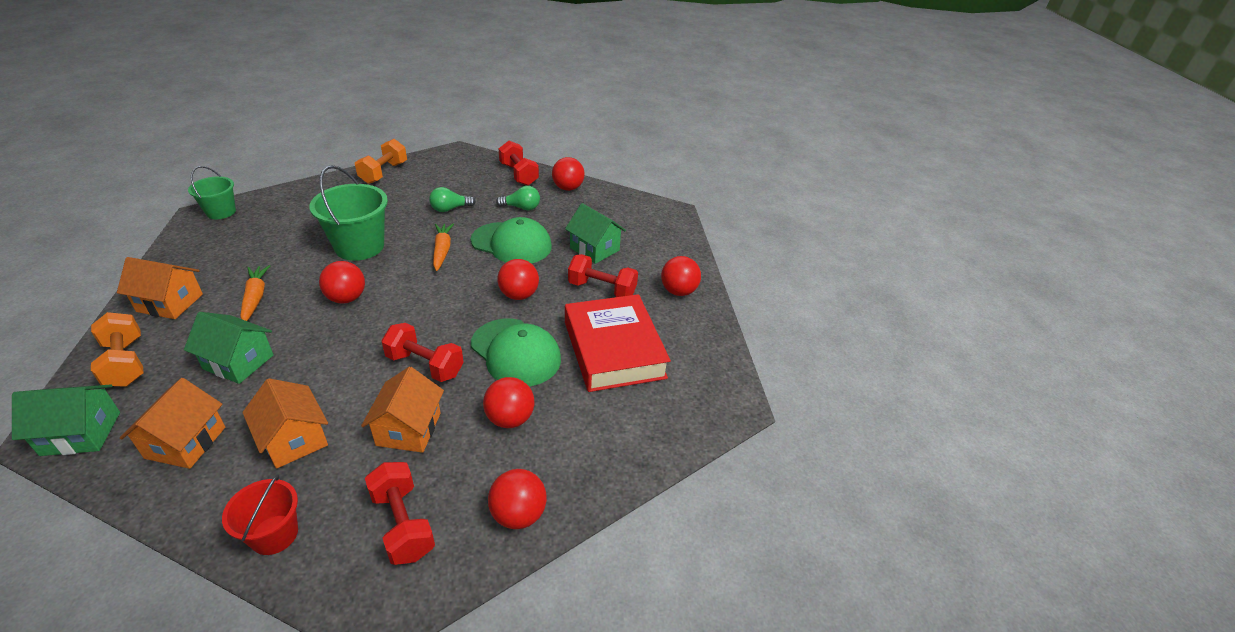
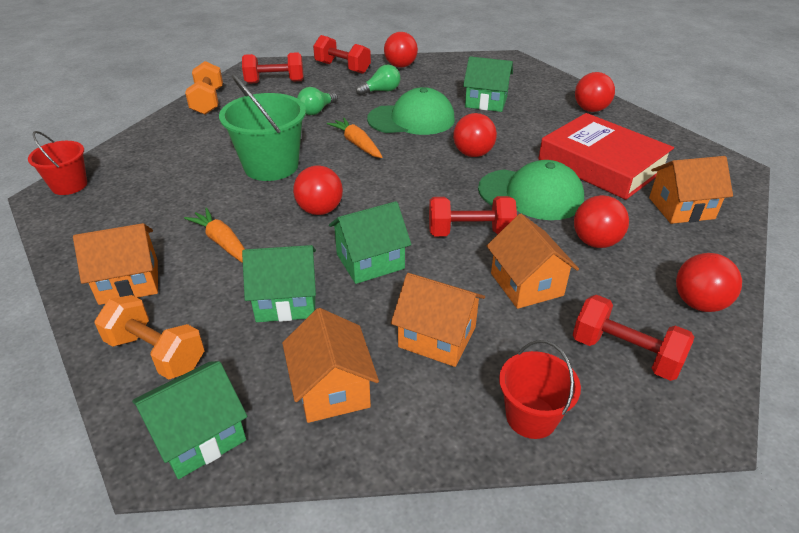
camera: 25 degrees left, 0 degrees up
green bucket [188,166,236,219] -> red bucket [28,131,87,195]
red dumbbell [568,254,638,297] -> red dumbbell moved to [242,52,304,84]
none -> green house [329,201,412,284]
none -> orange house [649,156,733,224]

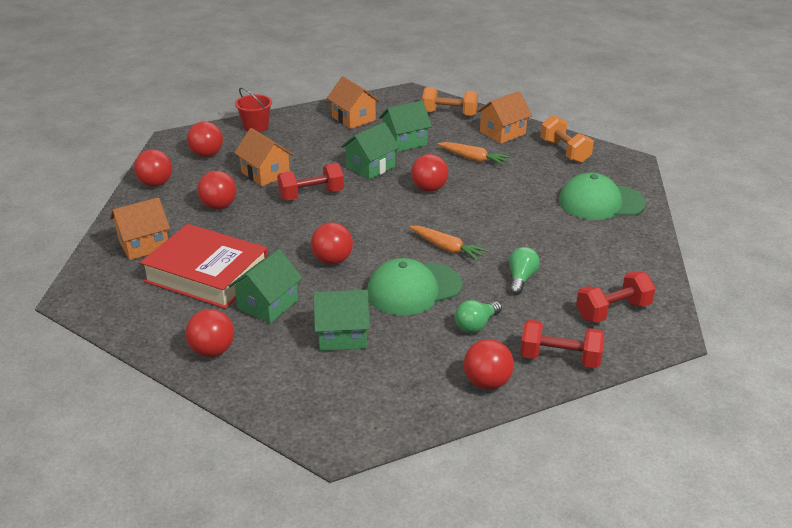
camera: 160 degrees right, 5 degrees down
red bucket [28,131,87,195] -> none
green house [132,361,247,479] -> green house moved to [229,249,302,323]
orange dumbbell [185,61,223,115] -> orange dumbbell moved to [540,115,594,163]
green bucket [219,74,306,181] -> none
orange house [391,273,485,367] -> none
green cap [478,160,584,220] -> green cap moved to [559,172,646,220]
red dumbbell [573,295,694,381] -> red ball [187,121,223,157]

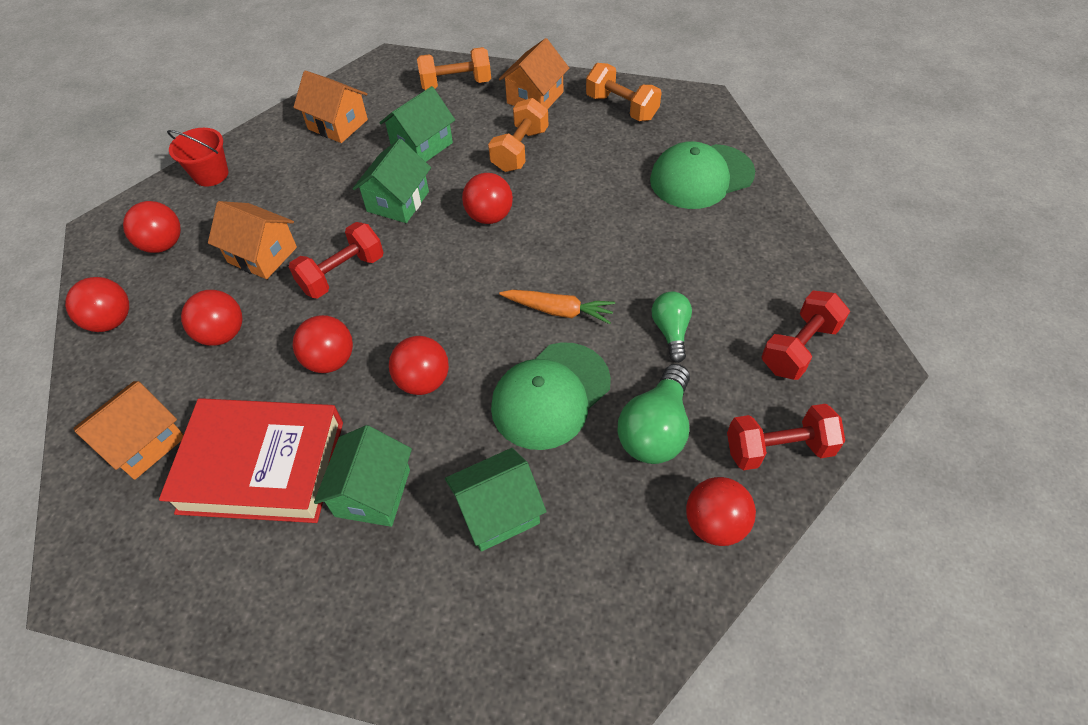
camera: 20 degrees left, 20 degrees up
red ball [185,309,234,357] -> red ball moved to [293,315,353,373]
orange carrot [438,142,510,165] -> orange dumbbell [488,98,548,172]
green light bulb [455,300,502,333] -> green light bulb [618,364,690,464], size x1.58

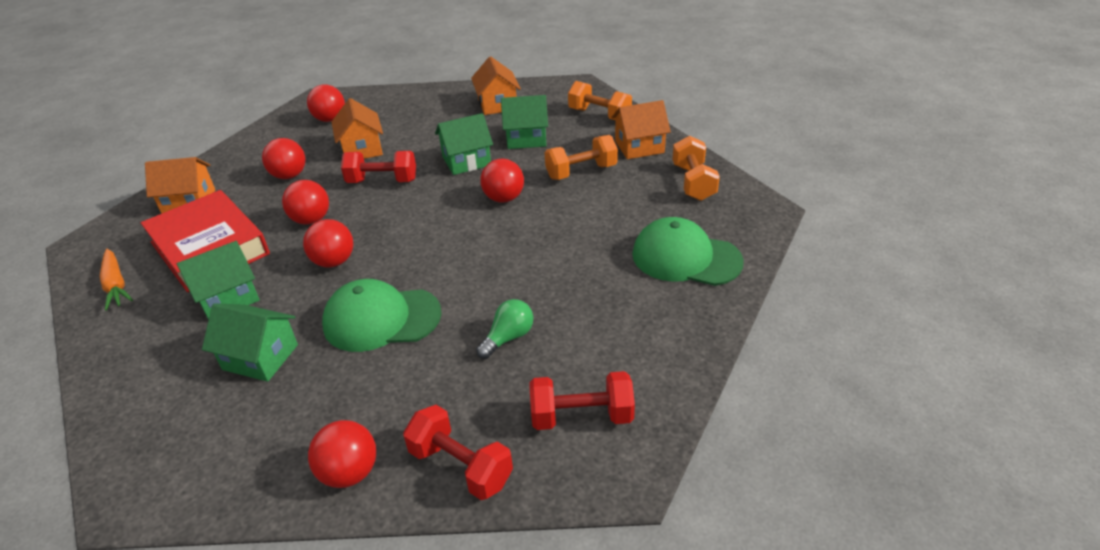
camera: 45 degrees right, 15 degrees down
red ball [65,277,129,332] -> none
red bucket [167,128,228,187] -> none
orange carrot [499,290,615,324] -> orange carrot moved to [100,249,133,311]
green light bulb [618,364,690,464] -> none

